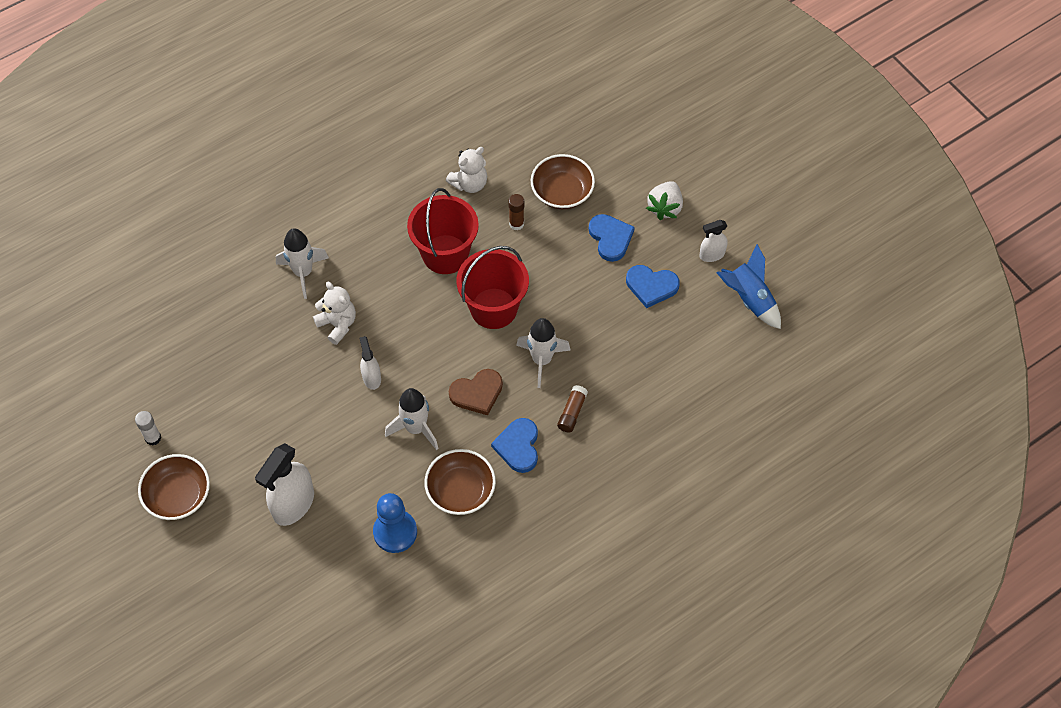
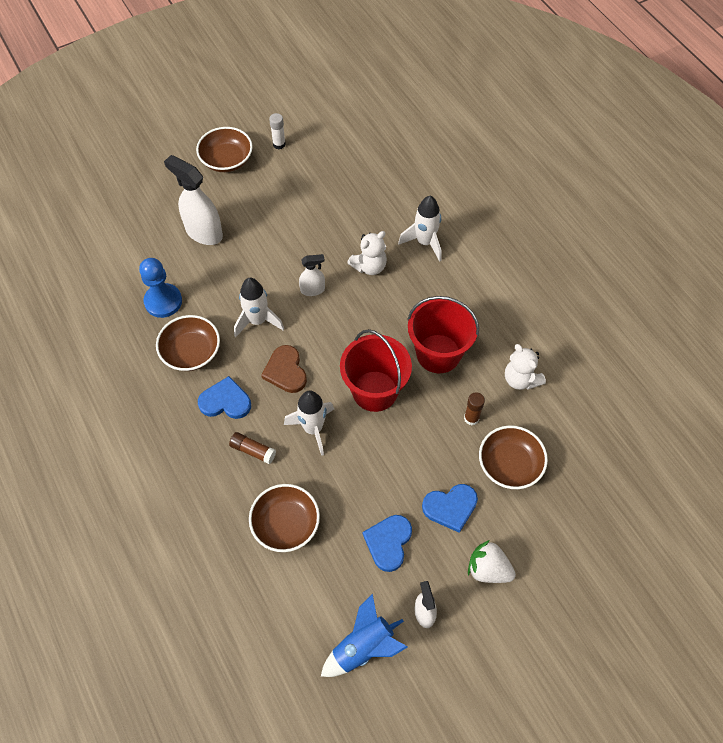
camera: 95 degrees right, 0 degrees up
none -> brown bowl [249,484,320,552]

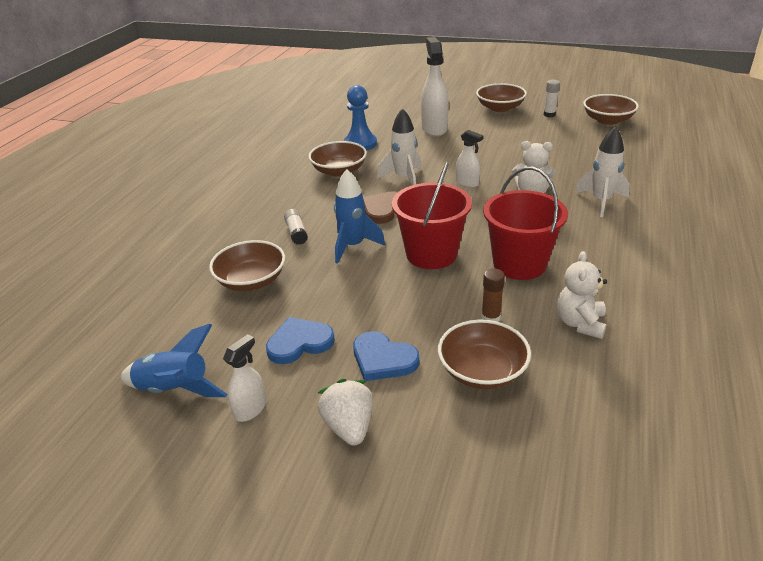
camera: 50 degrees right, 25 degrees down
blue heart [198,376,251,419] -> none
brown glue stick [229,432,276,464] -> white glue stick [284,209,308,245]
white rocket [284,390,334,456] -> blue rocket [334,169,385,264]
none -> brown bowl [583,94,639,125]

